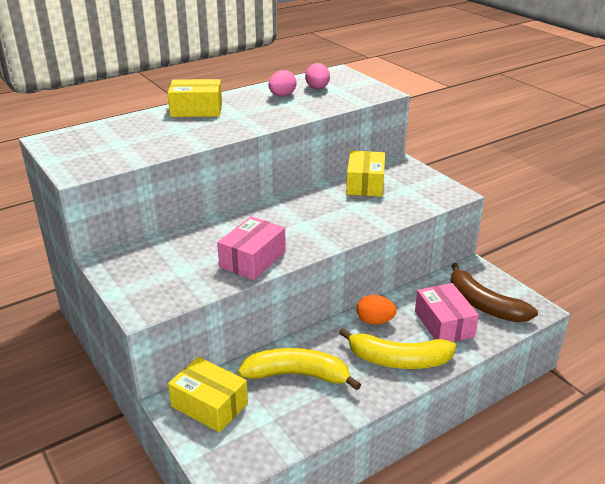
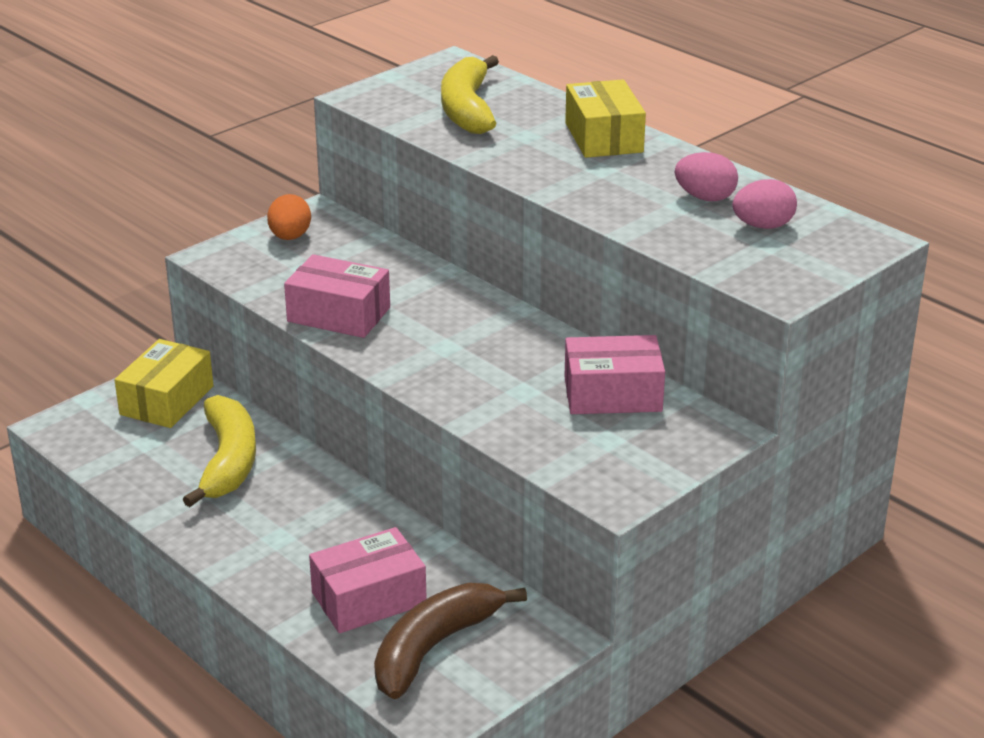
camera: 80 degrees right, 0 degrees up
yellow banana [339,328,456,369] -> yellow banana moved to [441,55,499,134]
yellow box [346,151,385,197] -> pink box [564,335,665,414]
orange egg [357,295,397,325] -> orange egg moved to [267,194,311,240]

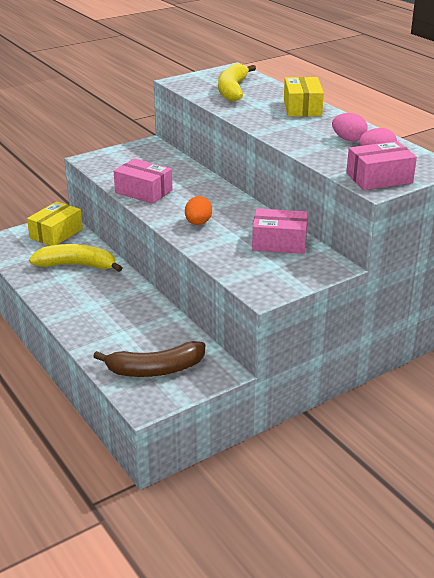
camera: 10 degrees right, 0 degrees up
yellow banana [183,395,256,507] -> yellow banana turned 90 degrees counterclockwise [29,244,122,272]
orange egg [267,194,311,240] -> orange egg moved to [185,196,212,225]
pink box [309,527,427,633] -> pink box moved to [346,141,417,190]
brown banana [374,583,527,699] -> brown banana turned 150 degrees counterclockwise [93,341,205,377]

